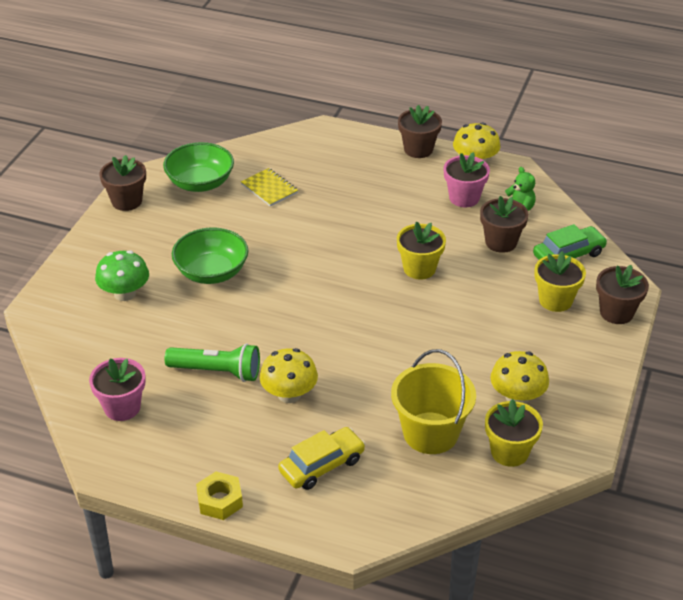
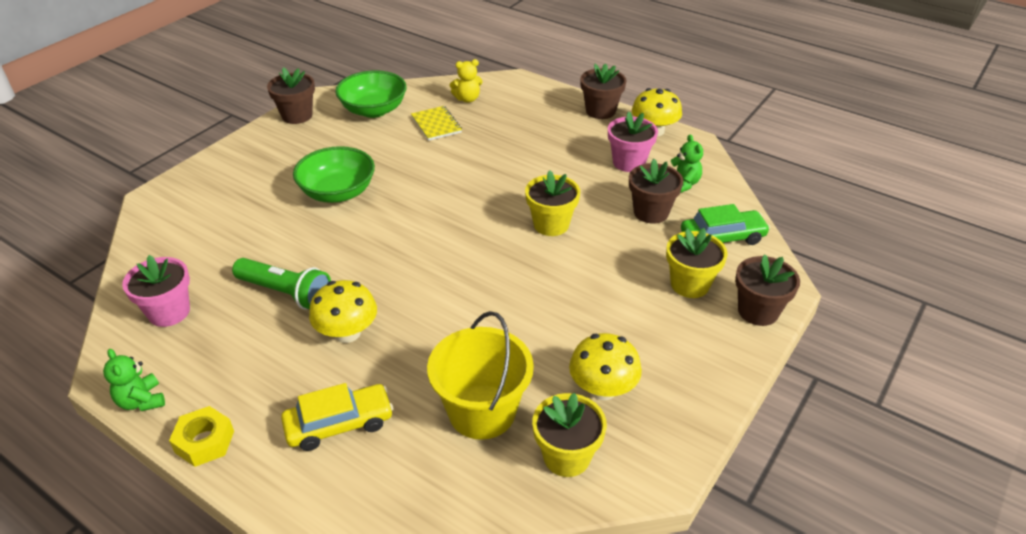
camera: 15 degrees right, 0 degrees up
green mushroom [95,250,149,301] -> none
none -> green teddy bear [103,349,165,411]
none -> yellow teddy bear [450,59,483,103]

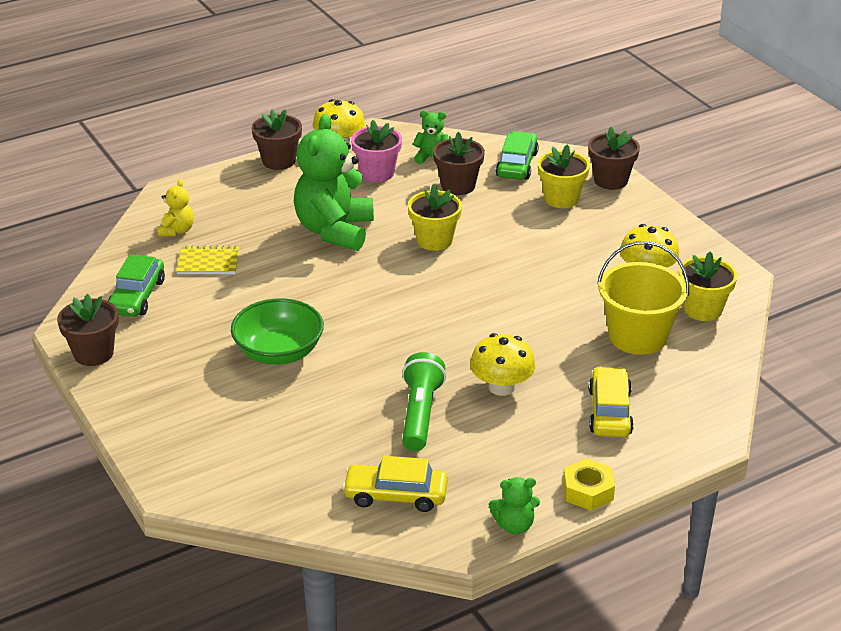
camera: 65 degrees left, 5 degrees down
pink flower pot [122,255,190,327] -> yellow car [342,456,448,512]
green flashlight [232,258,331,310] -> green flashlight turned 45 degrees counterclockwise [402,352,446,451]
green bowl [335,70,407,118] -> green car [108,254,165,317]
none -> green teddy bear [294,114,374,251]

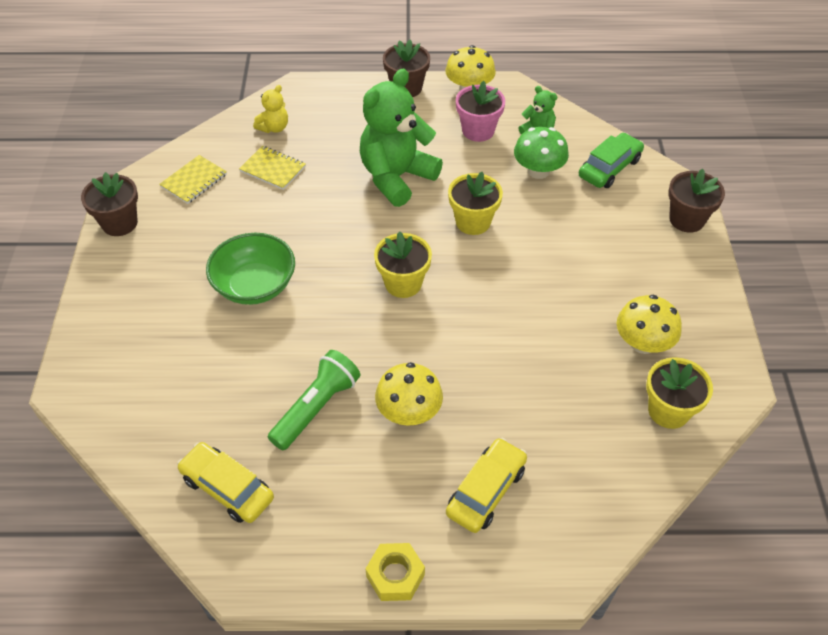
camera: 30 degrees right, 15 degrees up
green car [108,254,165,317] -> yellow notebook [159,155,227,204]
brown flower pot [433,132,485,195] -> green mushroom [514,127,569,179]
green teddy bear [489,477,540,534] -> none
yellow flower pot [538,145,590,208] -> yellow flower pot moved to [374,231,432,298]
yellow bucket [597,241,689,355] -> none

